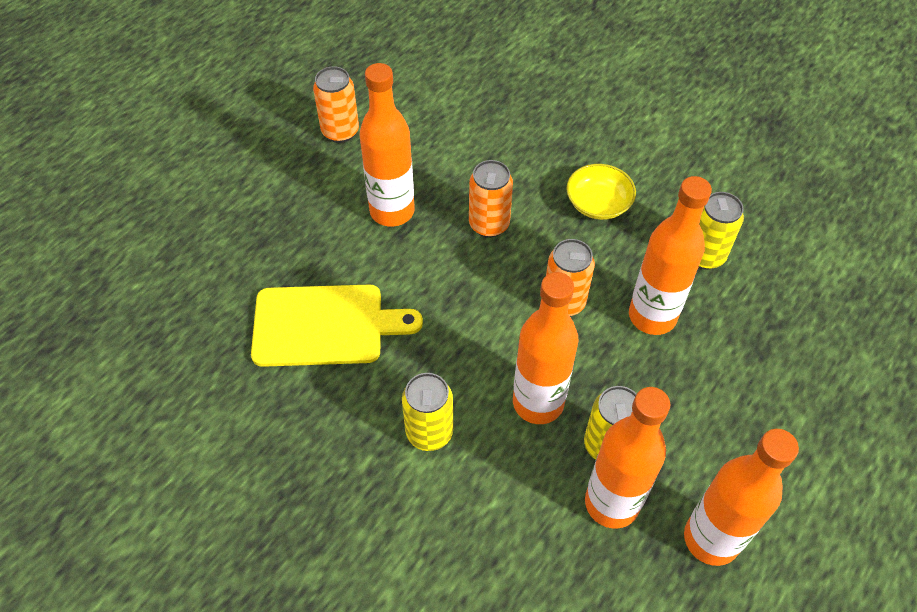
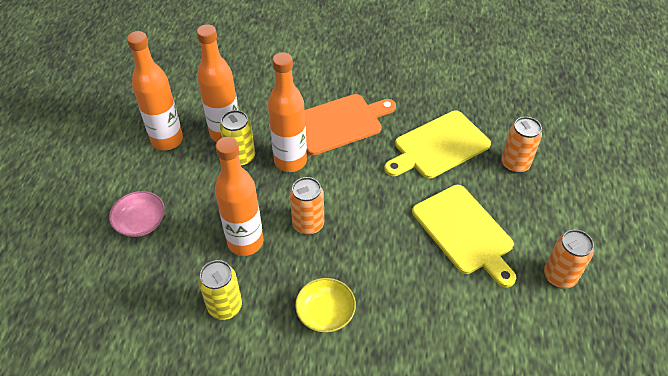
camera: 150 degrees right, 5 degrees down
orange bottle [359,63,415,227] -> yellow cutting board [412,185,516,287]
yellow can [402,373,453,451] -> orange cutting board [304,94,396,155]
orange can [469,160,513,238] -> orange can moved to [501,117,542,173]
none -> pink bowl [109,191,165,237]

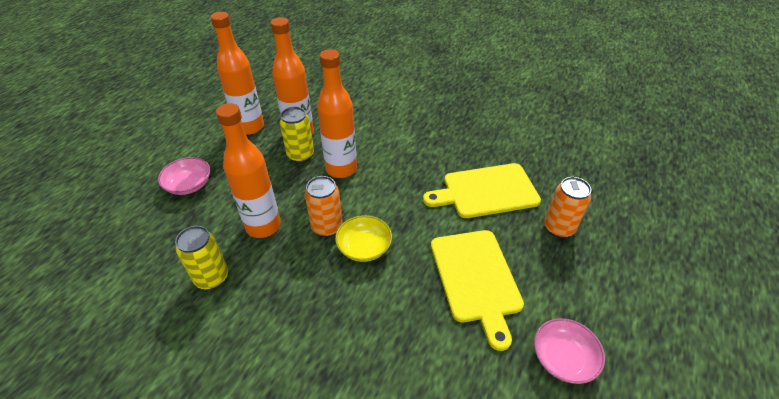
camera: 20 degrees right, 5 degrees down
yellow bowl [295,278,356,333] -> yellow bowl moved to [335,215,392,262]
orange cutting board [304,94,396,155] -> none
orange can [544,230,594,288] -> pink bowl [534,318,605,384]

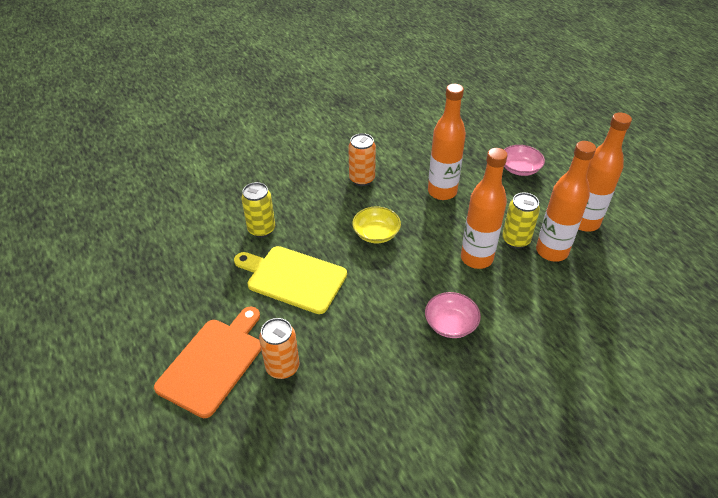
camera: 125 degrees right, 0 degrees up
yellow can [175,226,228,290] -> yellow can moved to [241,182,275,238]
orange can [305,176,343,237] -> orange can moved to [348,133,376,186]
yellow cutting board [423,163,541,218] -> none
pink bowl [534,318,605,384] -> pink bowl moved to [425,292,481,338]
none -> orange cutting board [154,307,261,418]

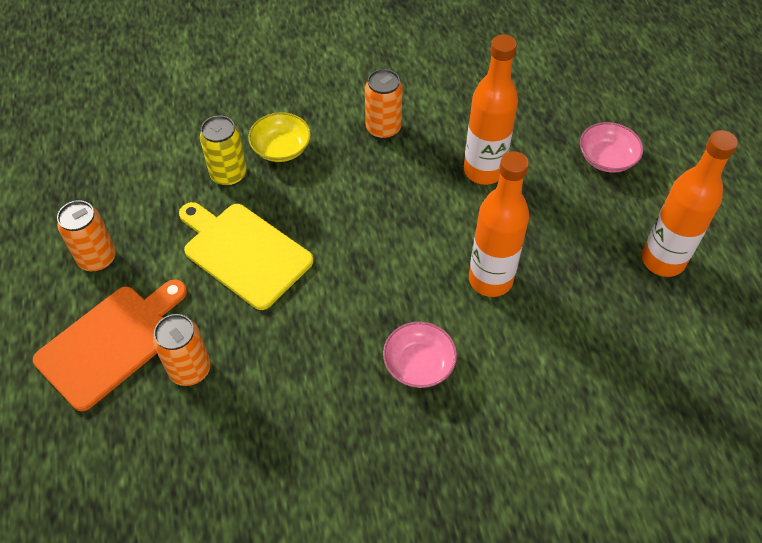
camera: 15 degrees right, 10 degrees up
yellow bowl [352,207,401,243] -> yellow bowl moved to [248,112,311,162]
yellow can [502,193,540,249] -> none
orange bottle [536,141,596,262] -> none
none -> orange can [57,200,116,272]

